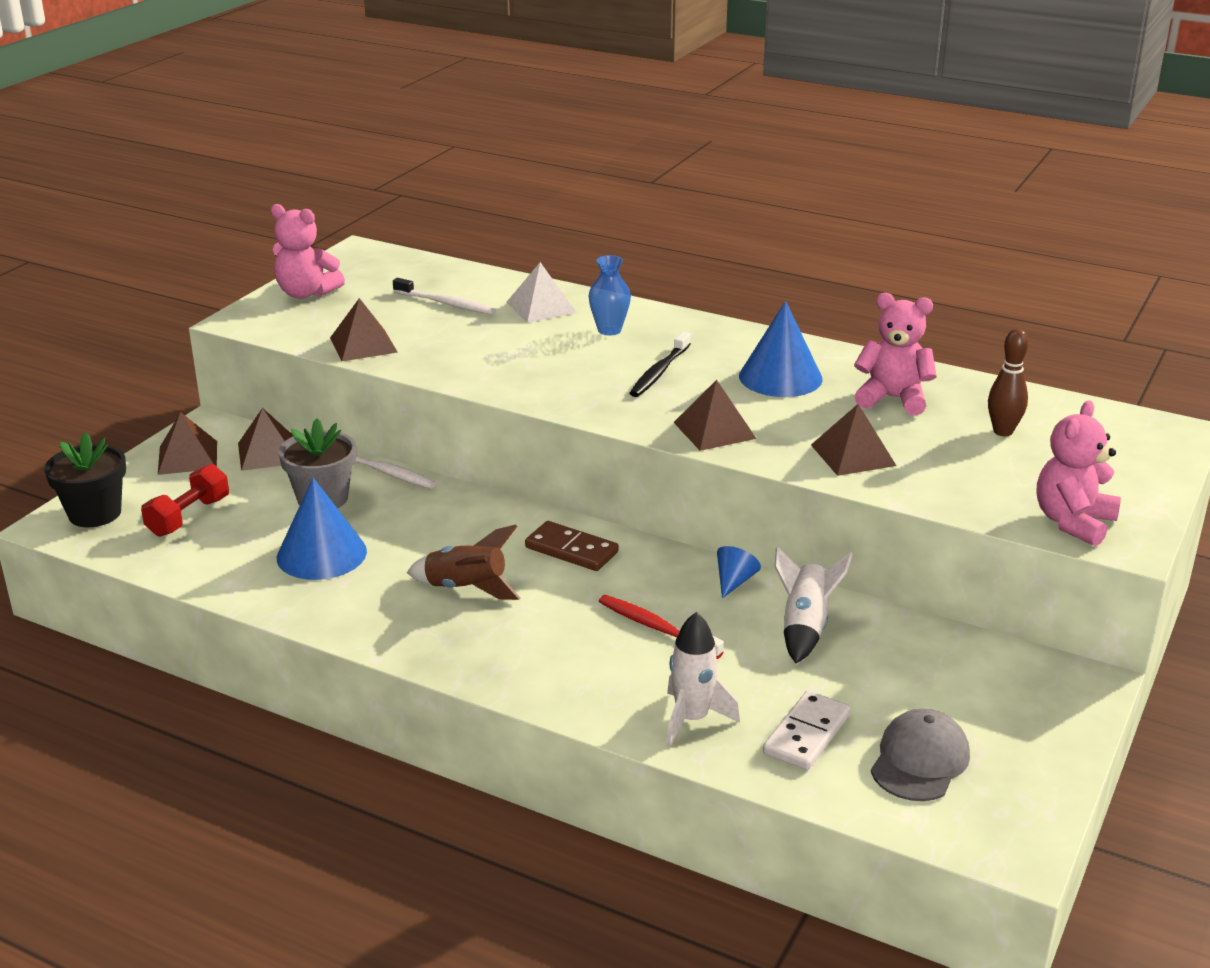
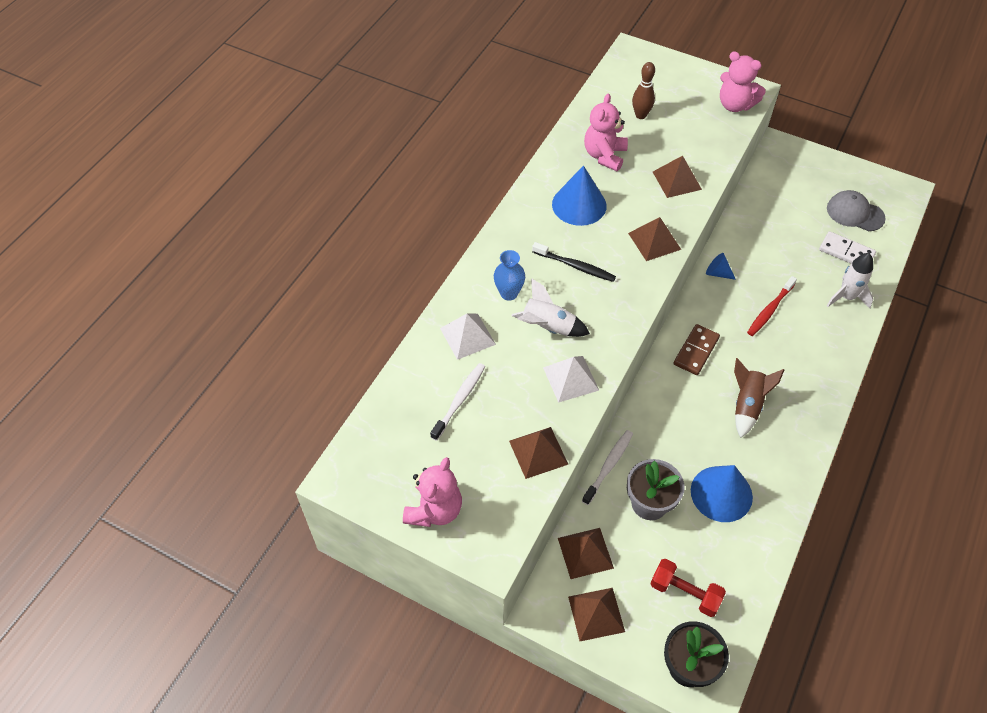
camera: 90 degrees left, 25 degrees up
white rocket [775,547,853,663] -> white rocket moved to [511,278,590,337]
none -> white pyramid [543,356,599,403]

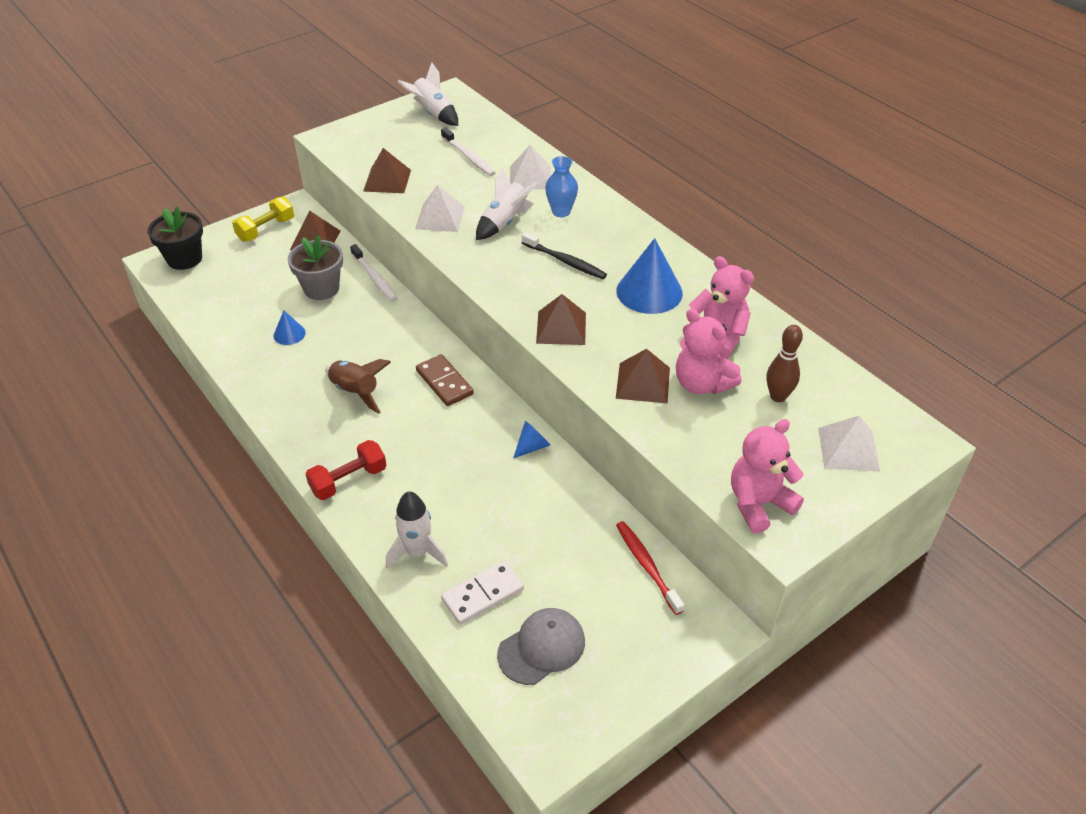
camera: 115 degrees right, 10 degrees down
pink teddy bear [403,457,462,527] -> pink teddy bear moved to [676,309,742,394]
black toothbrush [532,242,616,282] -> black toothbrush turned 105 degrees counterclockwise [522,232,607,279]
brown pyramid [568,588,625,641] -> yellow dumbbell [232,196,294,242]
red dumbbell [650,559,726,617] -> red dumbbell moved to [306,440,387,500]
blue cone [691,465,753,522] -> blue cone [274,311,306,345], size x0.51
red toothbrush [747,276,797,336] -> red toothbrush moved to [616,521,684,615]
none -> white rocket [397,63,458,126]
none -> white pyramid [818,415,880,472]

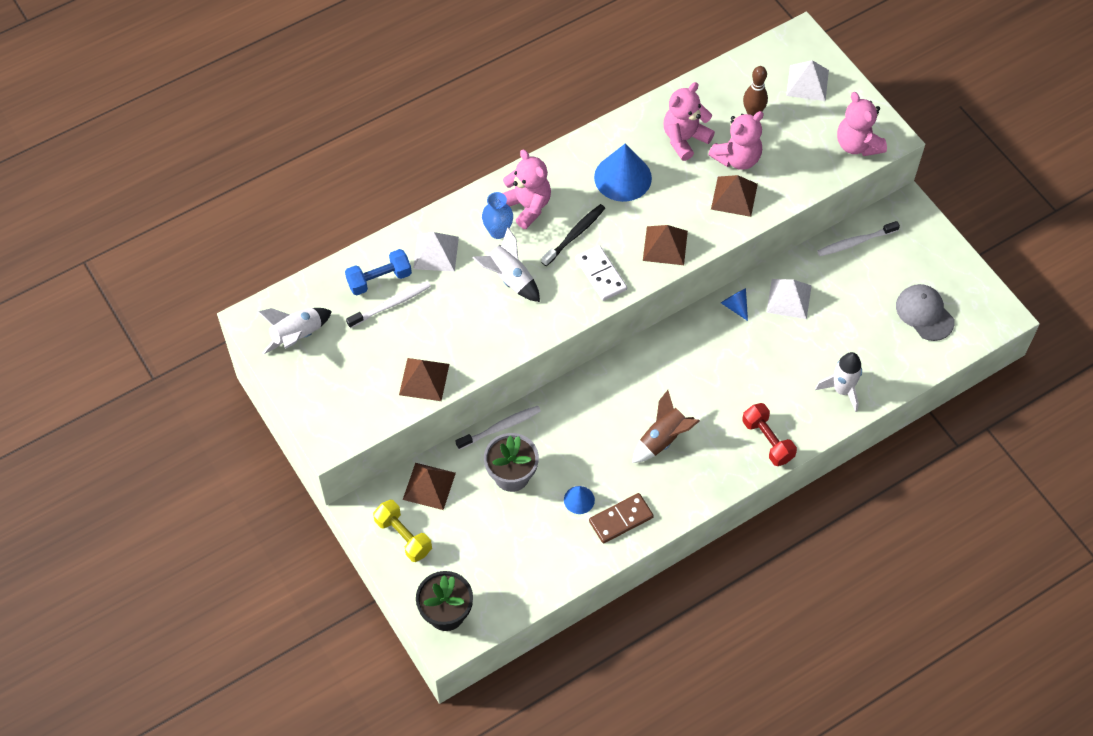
camera: 85 degrees left, 15 degrees up
white pyramid [415,185,465,232] -> white pyramid moved to [766,279,812,319]
brown domino [416,354,474,406] -> brown domino moved to [589,493,654,543]
white domino [441,561,524,625] -> white domino moved to [576,245,627,301]
red toothbrush [616,521,684,615] -> white toothbrush [817,221,900,256]
none -> blue dumbbell [345,249,412,295]
none -> pink teddy bear [503,150,551,229]

